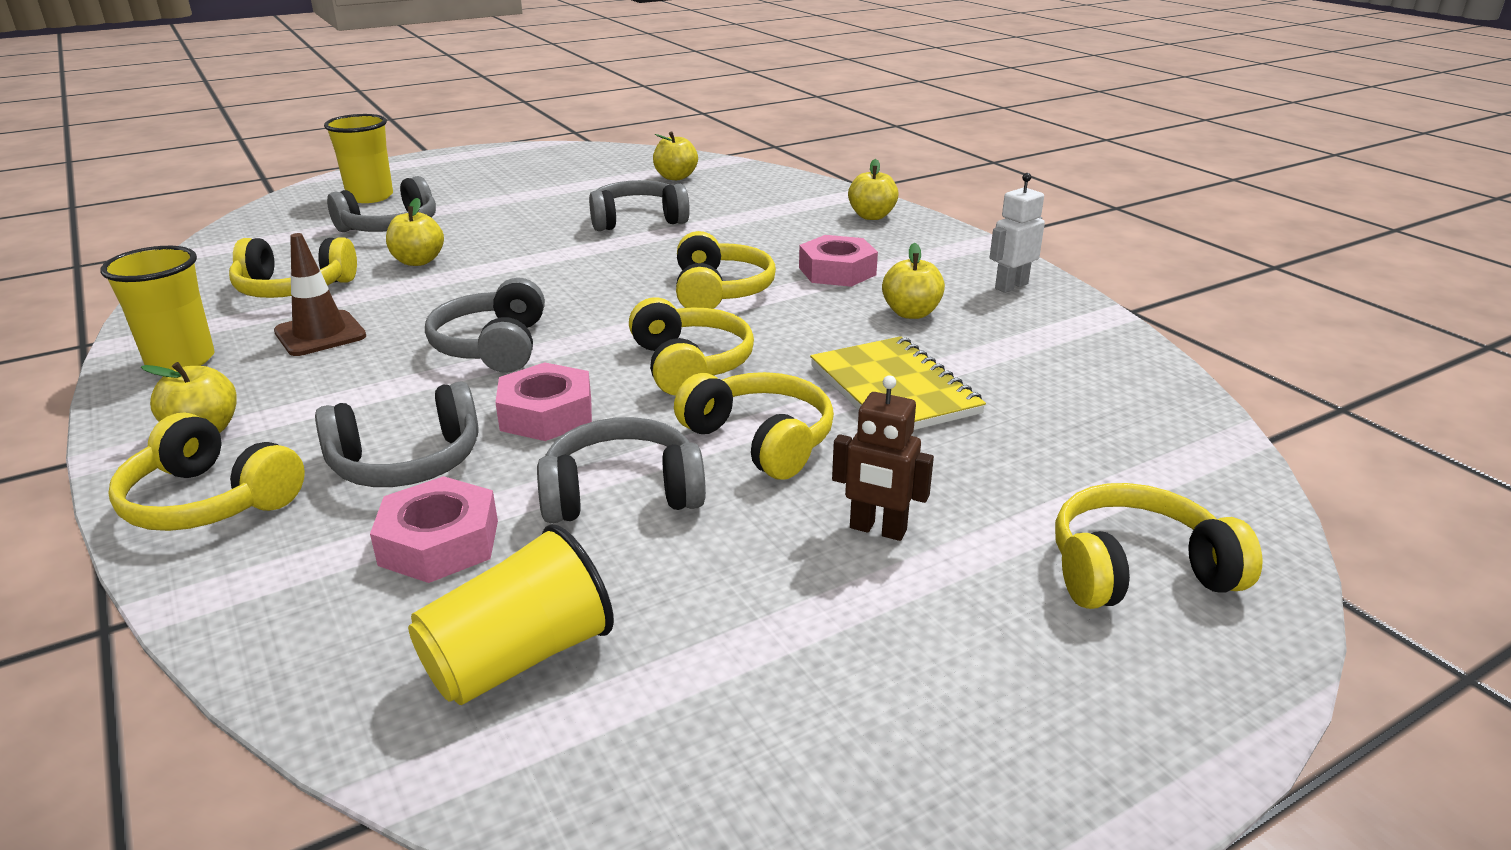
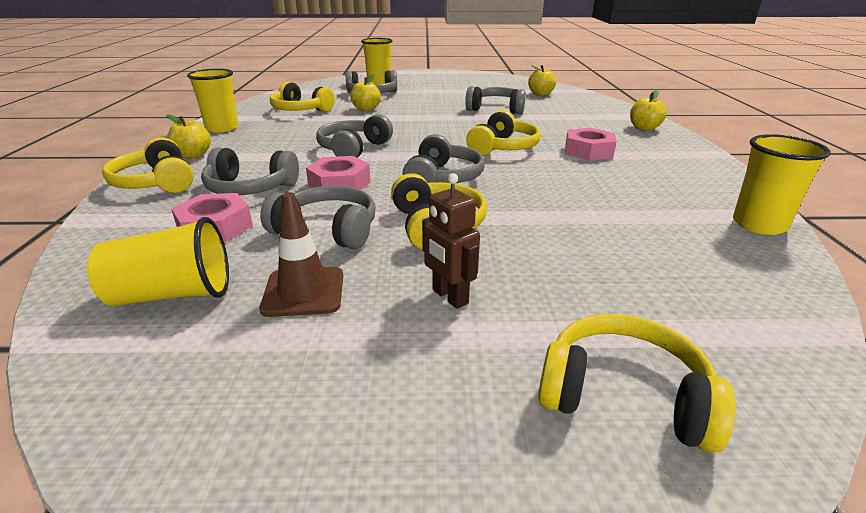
camera: 30 degrees right, 0 degrees up
brown traffic cone [274,233,366,356] -> brown traffic cone moved to [260,192,343,317]
yellow headphones [629,298,754,396] -> grey headphones [403,134,484,183]
yellow notebook [810,336,986,430] -> none
yellow apple [882,243,945,319] -> none
white robot [990,173,1045,293] -> none
none -> yellow cup [733,134,831,235]

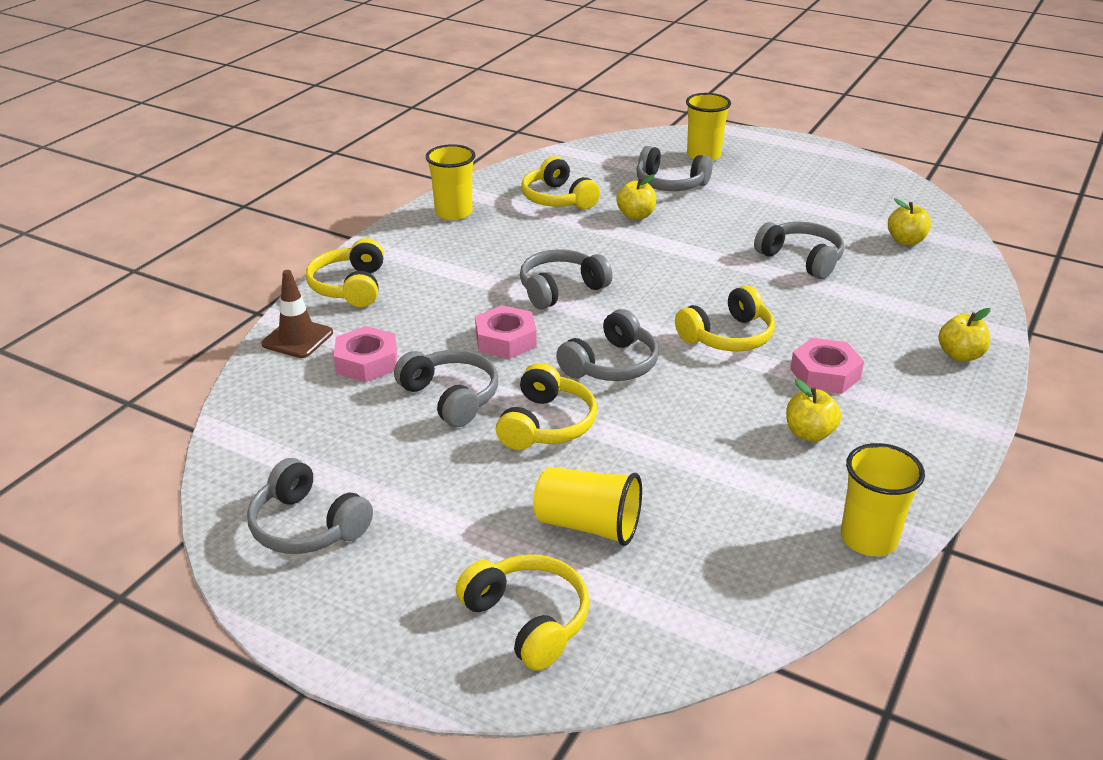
camera: 30 degrees right, 5 degrees up
yellow cup [87,217,229,306] -> yellow cup moved to [533,467,642,546]
yellow apple [166,114,211,159] -> yellow apple moved to [786,379,841,442]
grey headphones [201,147,299,195] -> grey headphones moved to [247,458,373,554]
brown traffic cone [260,192,343,317] -> brown traffic cone moved to [261,270,333,358]
brown robot [422,173,480,309] -> none

